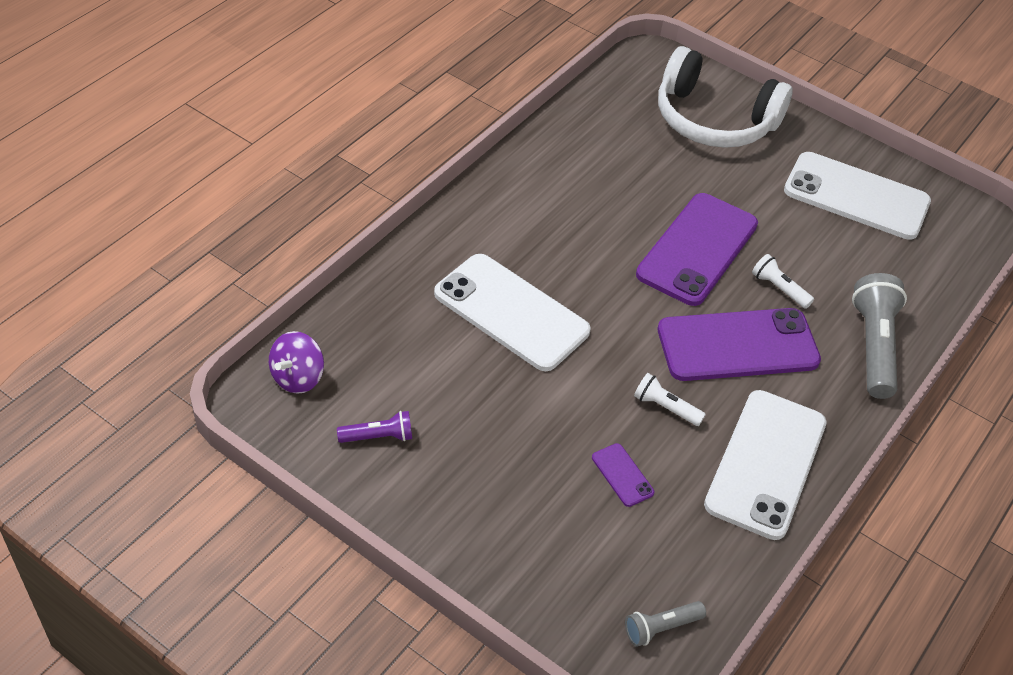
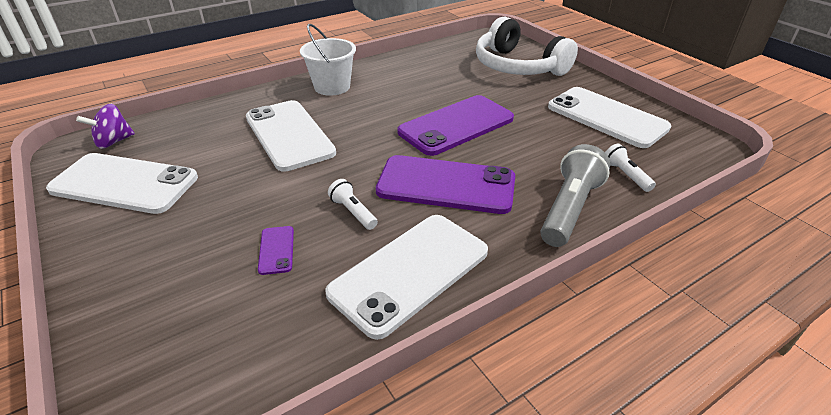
camera: 25 degrees right, 10 degrees down
purple flashlight [337,411,412,443] -> white phone [46,153,198,214]
grey flashlight [625,601,706,647] -> none
white flashlight [752,254,814,309] -> white flashlight moved to [605,144,656,192]
none -> white bucket [300,24,356,96]

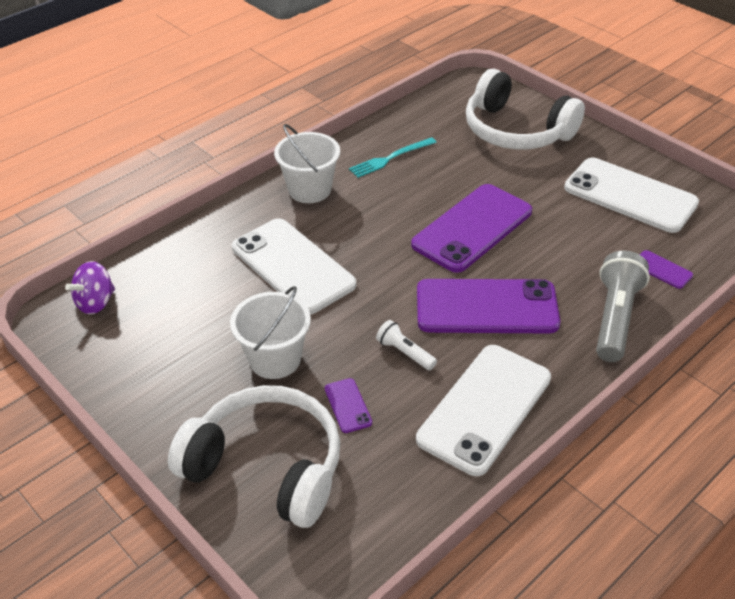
camera: 10 degrees left, 5 degrees up
white phone [46,153,198,214] -> none
white flashlight [605,144,656,192] -> purple phone [640,250,693,289]
none -> white headphones [168,385,340,528]
none -> white bucket [230,286,311,379]
none -> turquoise fork [349,137,437,178]

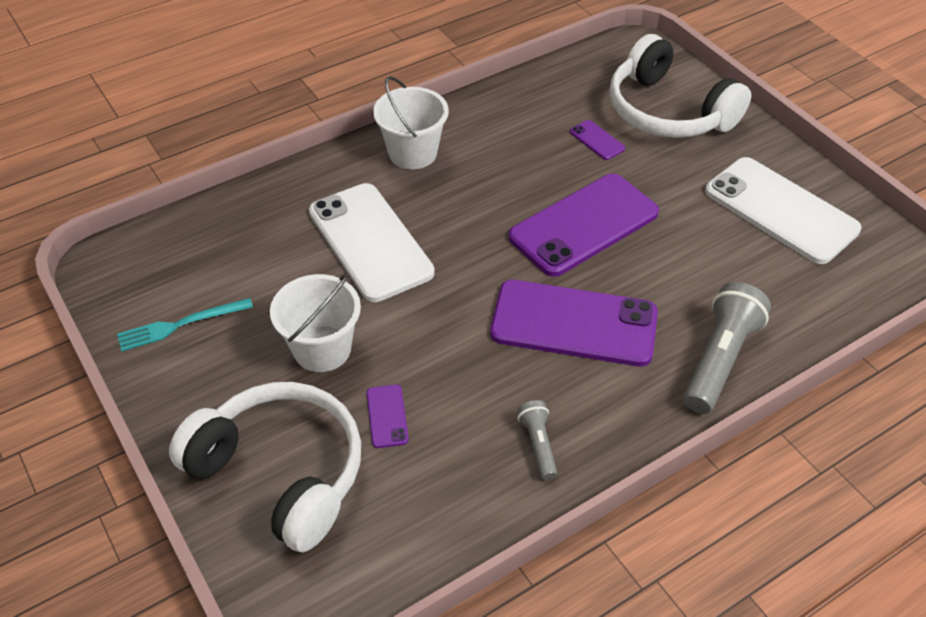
camera: 10 degrees right, 5 degrees up
purple spinning top [65,261,115,315] -> none
turquoise fork [349,137,437,178] -> turquoise fork moved to [117,298,253,352]
white flashlight [376,320,437,370] -> none
white phone [416,345,551,476] -> grey flashlight [517,400,557,480]
purple phone [640,250,693,289] -> purple phone moved to [570,120,625,160]

